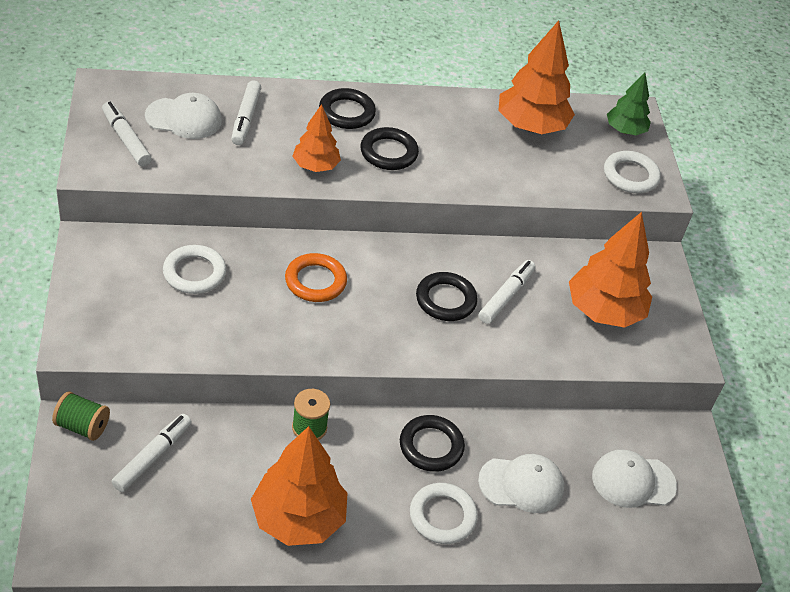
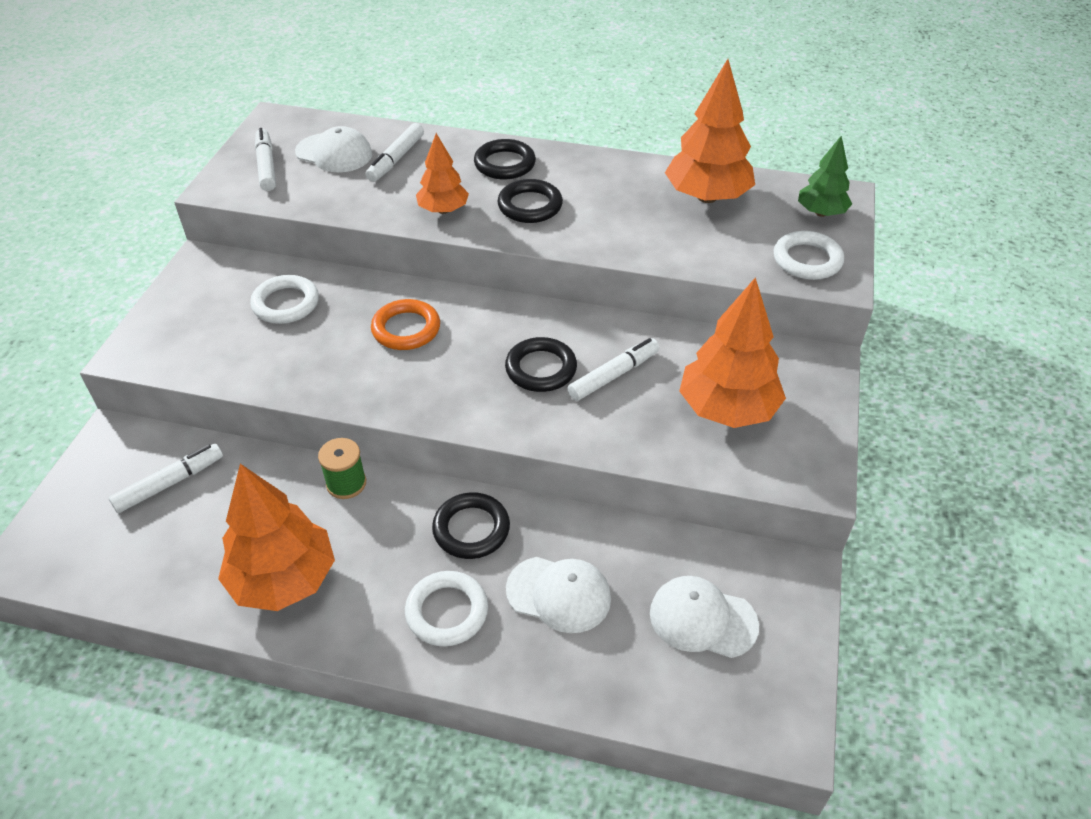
camera: 25 degrees right, 0 degrees up
green spool [52,391,110,441] -> none

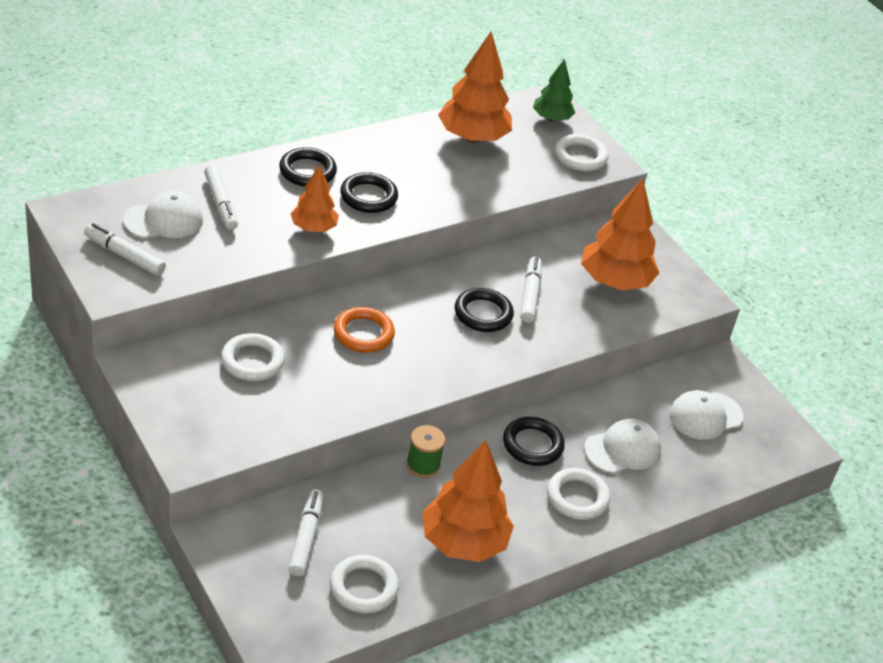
camera: 50 degrees left, 5 degrees down
none -> white ring [330,555,399,613]

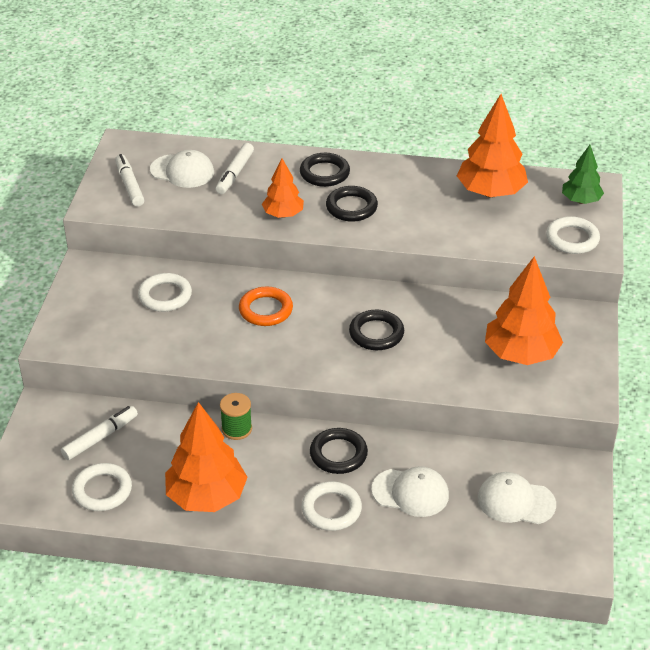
camera: 45 degrees right, 0 degrees up
white marker [520,257,542,323] -> none

